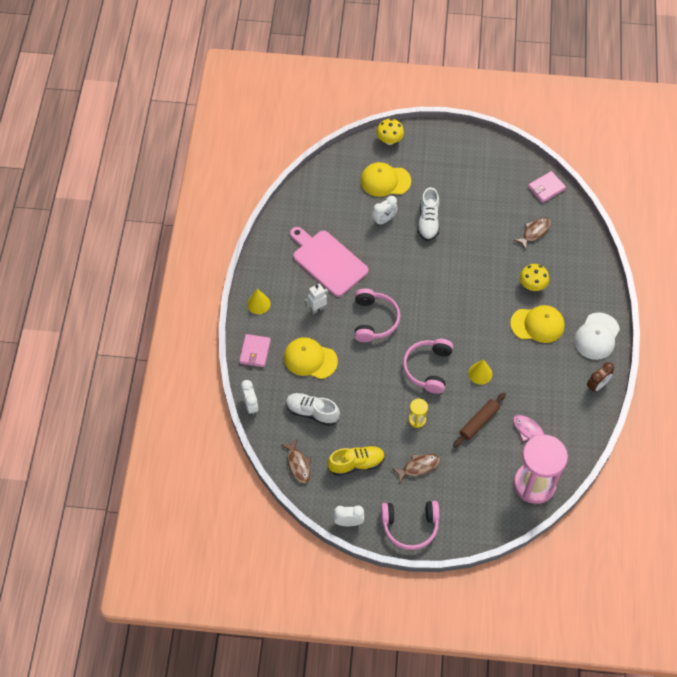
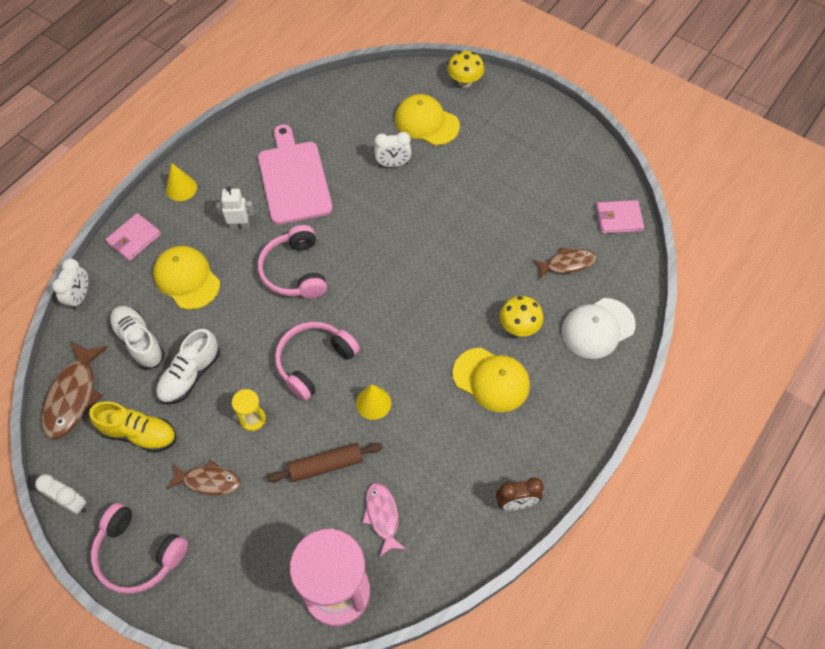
camera: 30 degrees right, 0 degrees up
brown fish [281,440,311,484] -> brown fish [41,341,108,440], size x1.55
pink headphones [354,288,400,342] -> pink headphones turned 135 degrees clockwise [258,225,327,299]
white shoe [418,187,440,241] -> white shoe moved to [156,329,220,404]
white cap [574,312,620,360] -> white cap moved to [562,298,635,359]

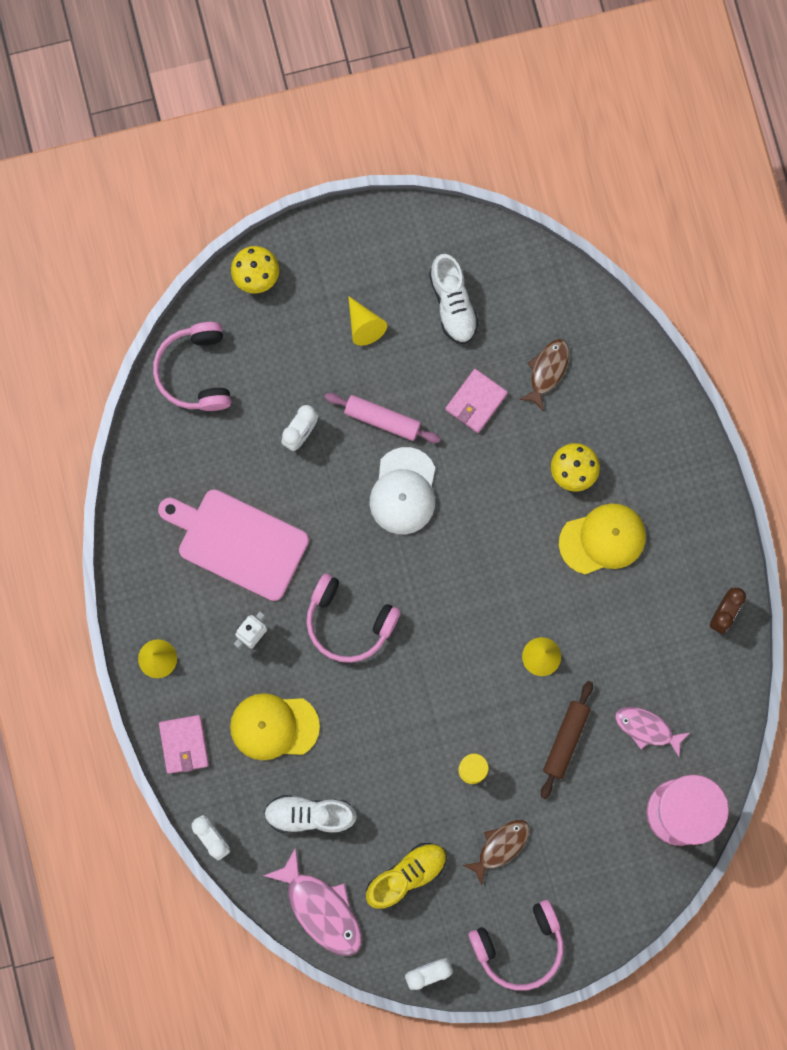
camera: 50 degrees left, 20 degrees up
brown fish [41,341,108,440] -> pink fish [263,847,361,956]
white shoe [156,329,220,404] -> white shoe moved to [429,254,479,344]
pink headphones [275,322,360,401] -> pink headphones moved to [153,322,231,411]
yellow cap [395,94,460,145] -> none
white cap [562,298,635,359] -> white cap moved to [370,447,435,534]
pink wallet [596,200,644,234] -> pink wallet moved to [445,369,508,433]
none -> pink rolling pin [324,393,441,443]
none -> yellow cone [348,296,387,346]

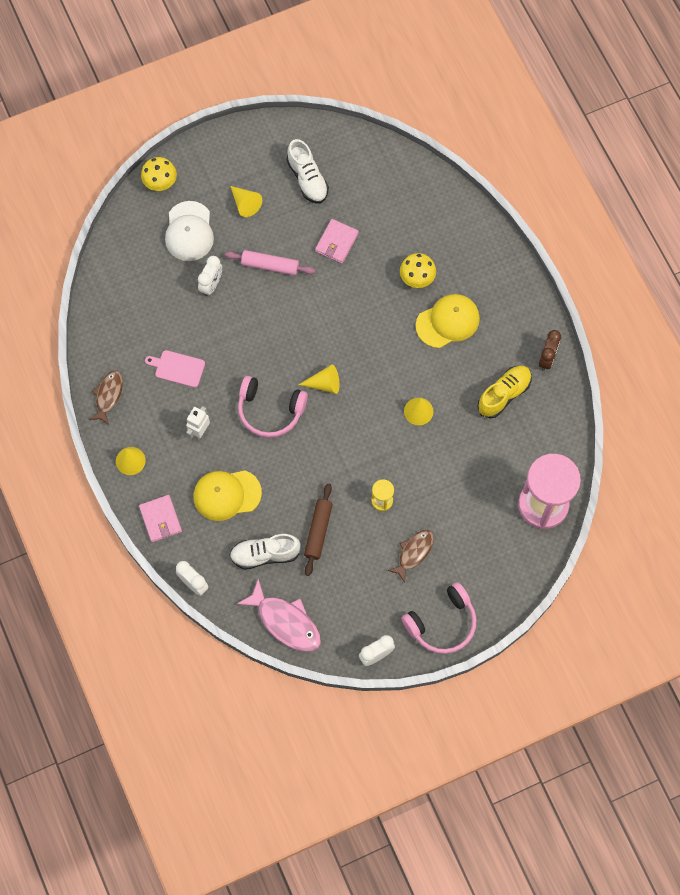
camera: 10 degrees left, 10 degrees down
pink headphones [153,322,231,411] -> none
pink cutting board [158,489,309,601] -> pink cutting board [145,350,205,387], size x0.52
yellow shoe [366,843,447,909] -> yellow shoe moved to [477,366,532,418]
white cap [370,447,435,534] -> white cap moved to [165,201,214,261]
brown fish [519,339,569,411] -> brown fish moved to [89,370,123,425]
brown rolling pin [541,681,593,799] -> brown rolling pin moved to [304,483,333,576]
pink fish [615,707,691,757] -> none
none -> yellow cone [299,365,339,394]

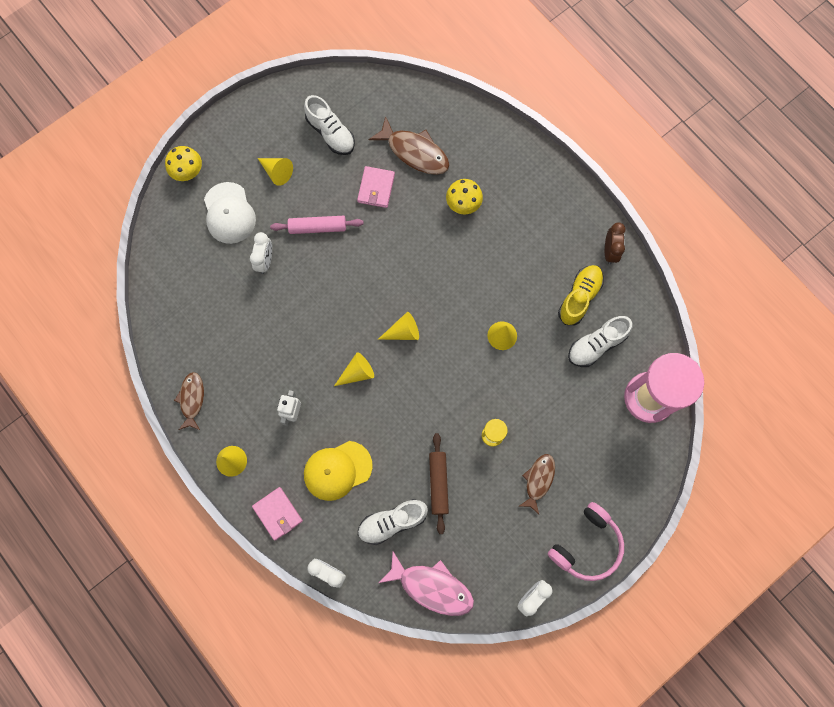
camera: 15 degrees left, 5 degrees up
pink cutting board [145,350,205,387] -> none
pink headphones [238,376,308,438] -> yellow cone [334,353,374,386]
yellow cap [416,294,480,348] -> none
none -> brown fish [368,116,449,175]
none -> white shoe [568,316,632,367]

